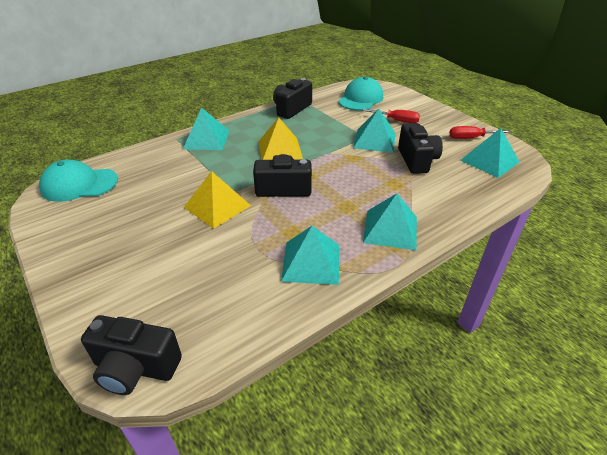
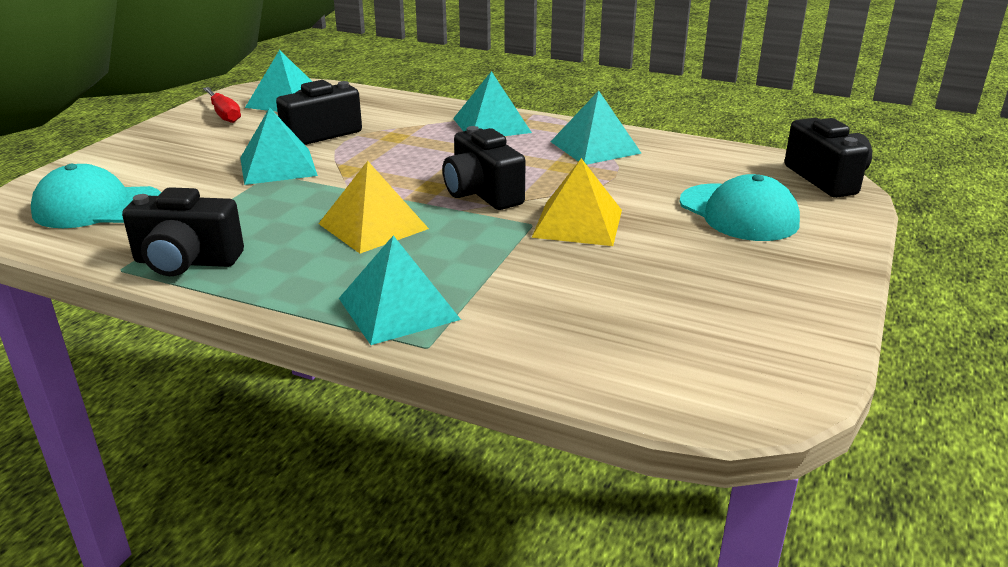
camera: 120 degrees left, 10 degrees down
turquoise cap [39,159,118,202] -> turquoise cap moved to [680,174,800,241]
red screwdriver [363,109,420,123] -> none

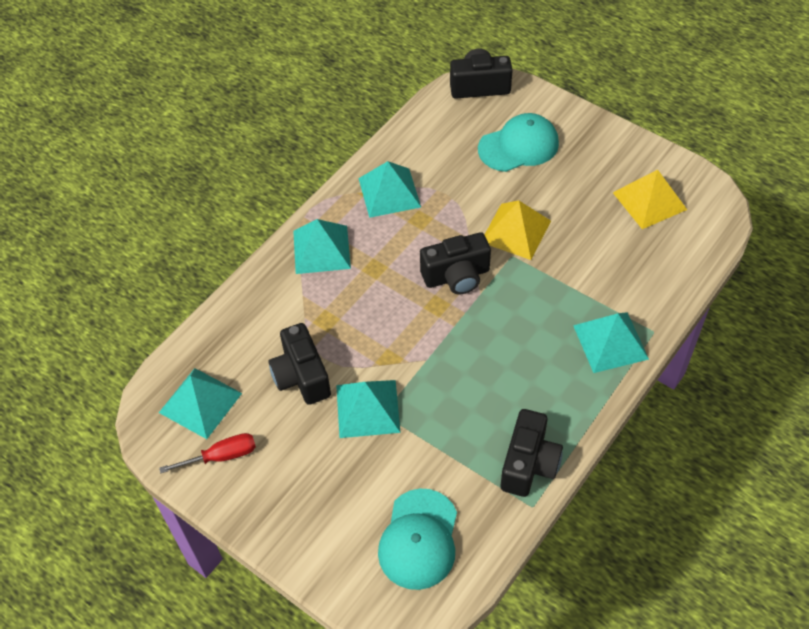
camera: 75 degrees left, 25 degrees up
yellow pyramid [318,161,429,254] -> yellow pyramid moved to [613,170,687,229]

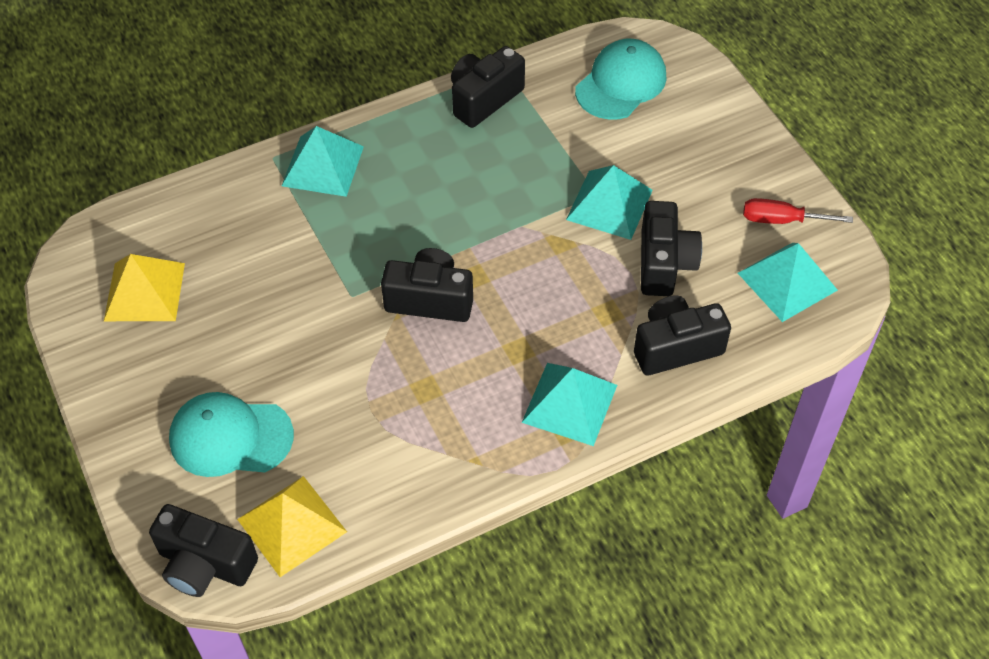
camera: 155 degrees left, 0 degrees up
turquoise pyramid [358,161,421,218] -> none
yellow pyramid [484,201,551,260] -> yellow pyramid moved to [237,476,347,577]
none -> black camera [634,295,731,376]

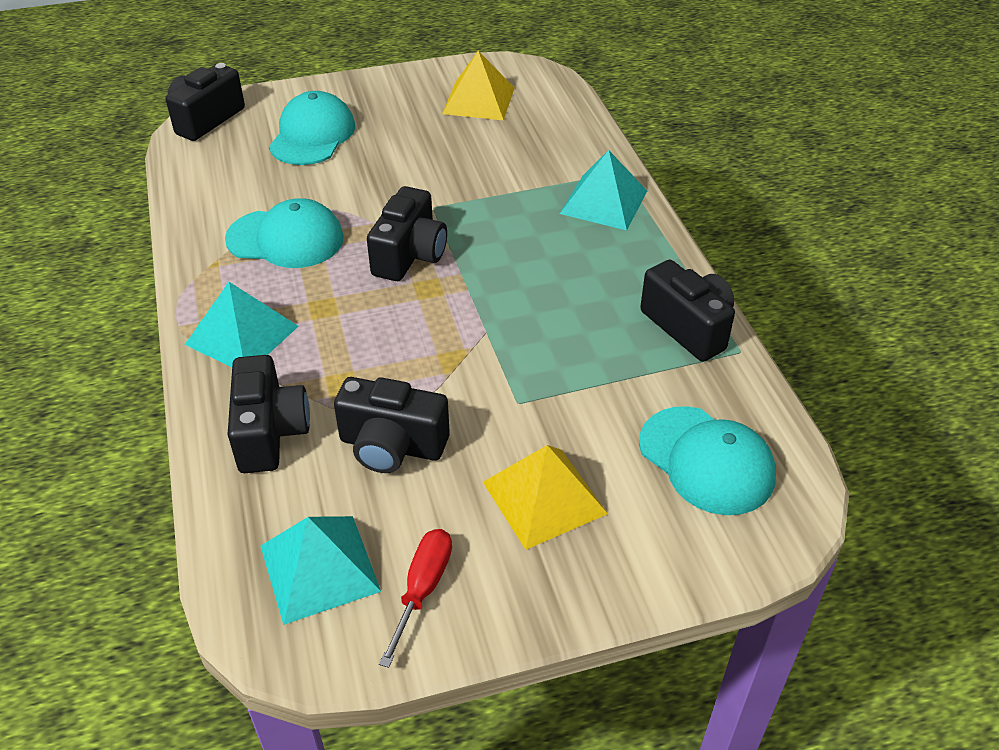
camera: 100 degrees right, 10 degrees down
yellow pyramid [237,476,347,577] -> yellow pyramid moved to [483,445,608,550]
turquoise pyramid [566,165,653,240] -> none
none -> turquoise cap [225,198,344,268]

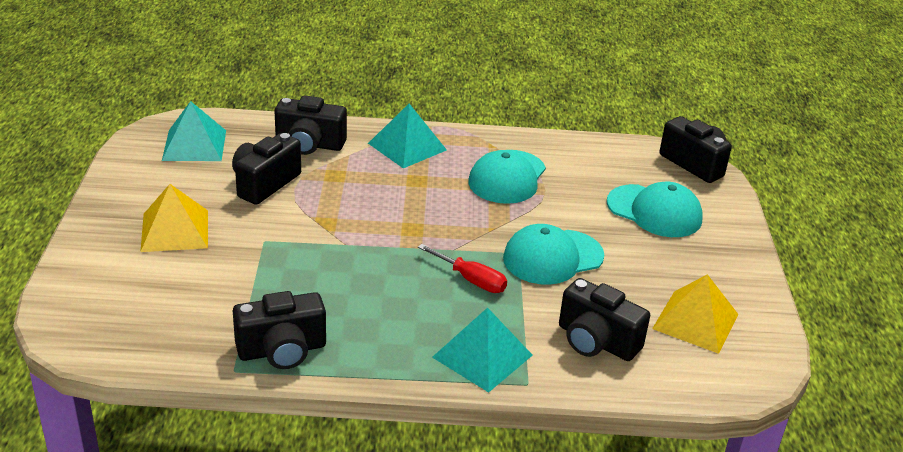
camera: 105 degrees right, 10 degrees down
black camera [367,186,447,281] -> black camera moved to [559,278,650,361]
red screwdriver [379,529,452,668] -> red screwdriver moved to [418,244,507,293]
turquoise cap [639,406,776,515] -> turquoise cap moved to [503,224,604,285]

